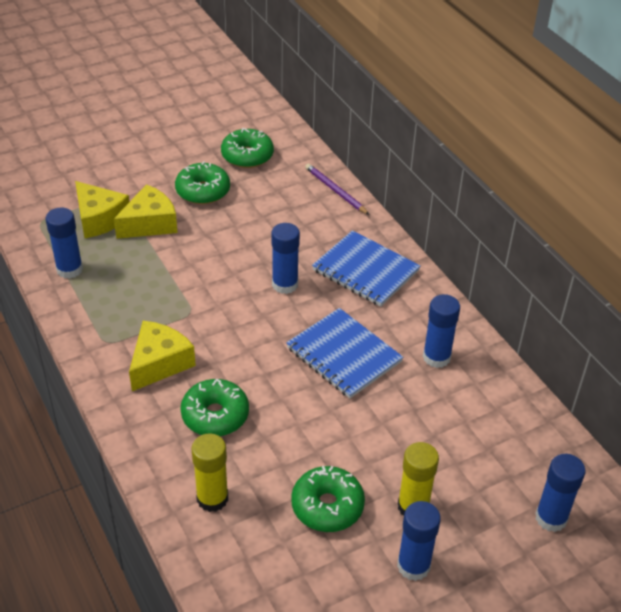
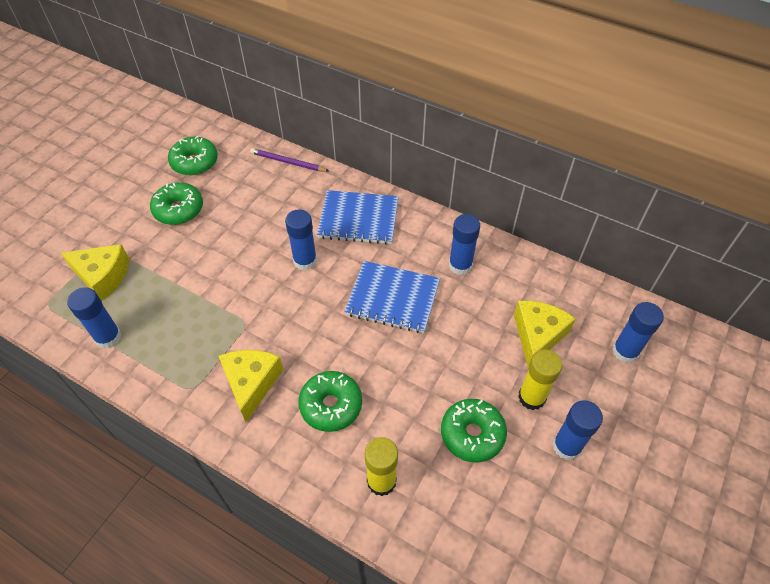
camera: 30 degrees left, 10 degrees up
yellow cheese [114,184,178,239] -> yellow cheese moved to [514,301,576,367]

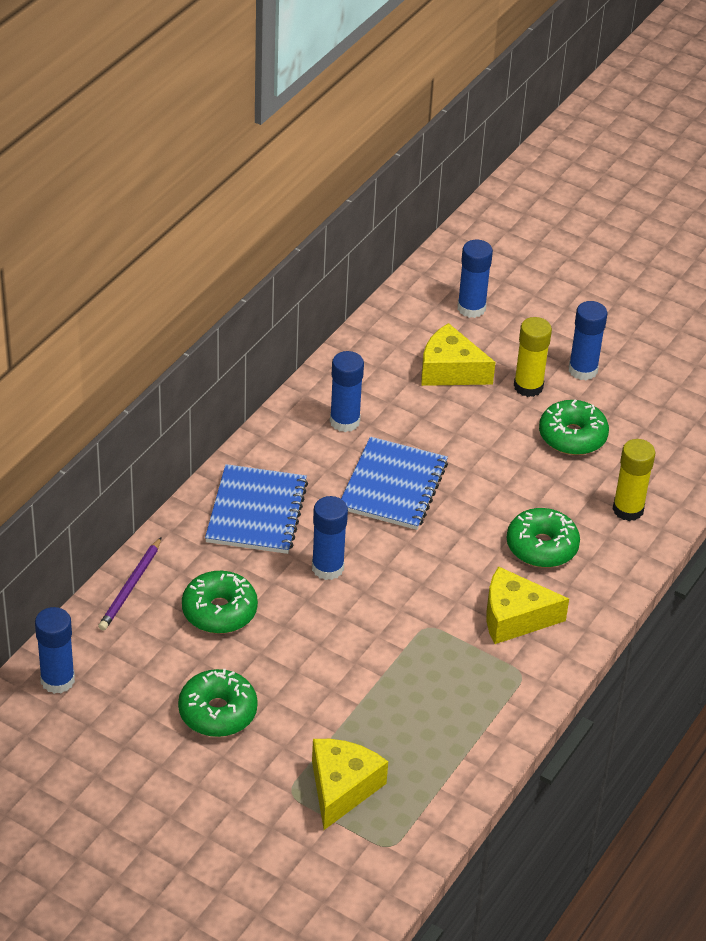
camera: 90 degrees left, 10 degrees down
blue glue stick [67,287,121,349] -> blue glue stick moved to [35,607,75,694]
green donut [168,136,218,175] -> green donut moved to [182,571,258,634]

